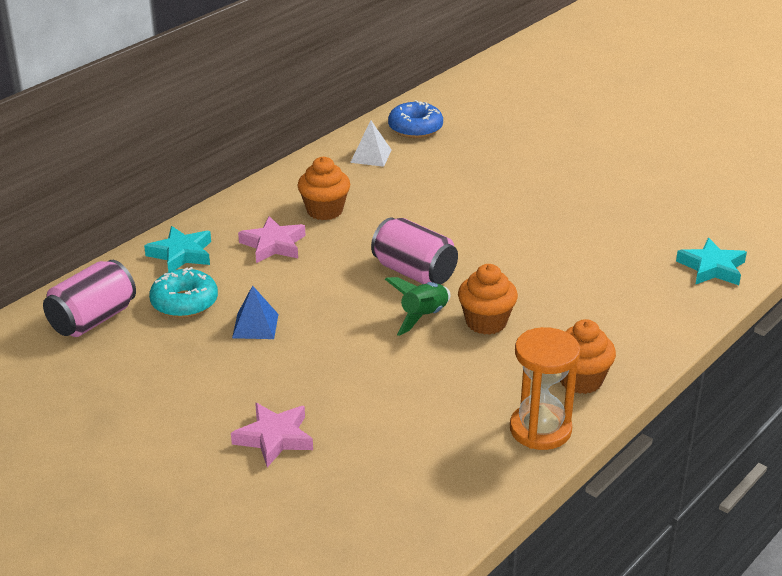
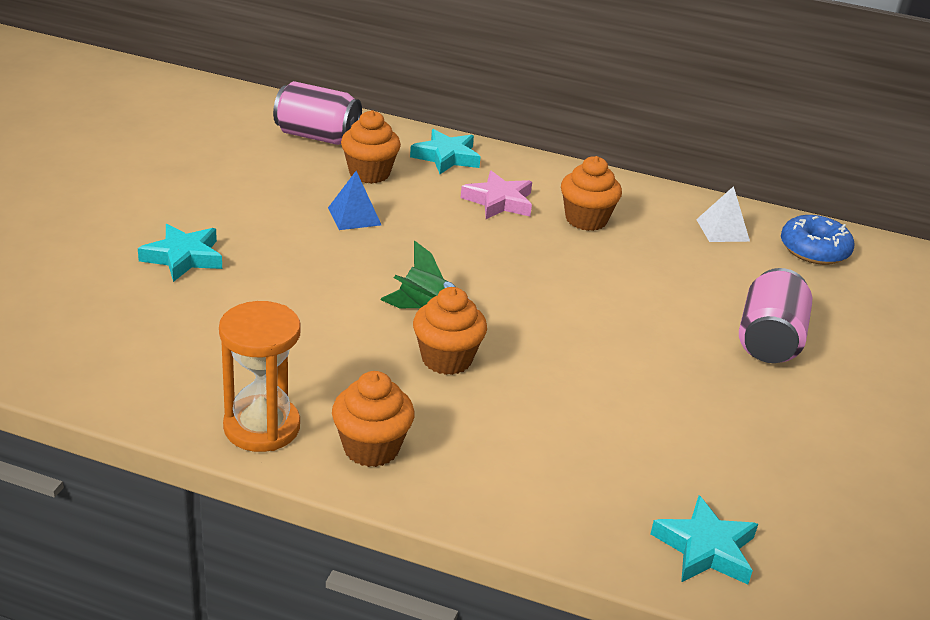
camera: 65 degrees right, 0 degrees up
turquoise donut [149,267,218,318] -> orange cupcake [341,110,401,184]
pink star [231,403,313,467] -> turquoise star [138,224,222,282]
pink can [371,218,458,284] -> pink can moved to [739,268,812,363]

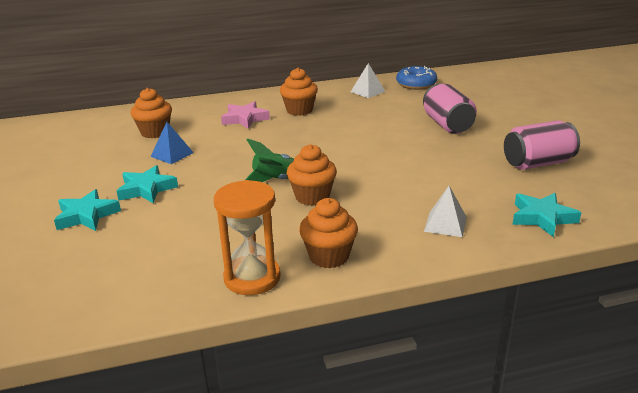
camera: 30 degrees left, 5 degrees down
pink can [273,81,362,145] -> pink can moved to [504,120,580,170]
turquoise star [410,129,481,174] -> turquoise star moved to [117,165,178,203]
none -> white pyramid [424,186,467,237]

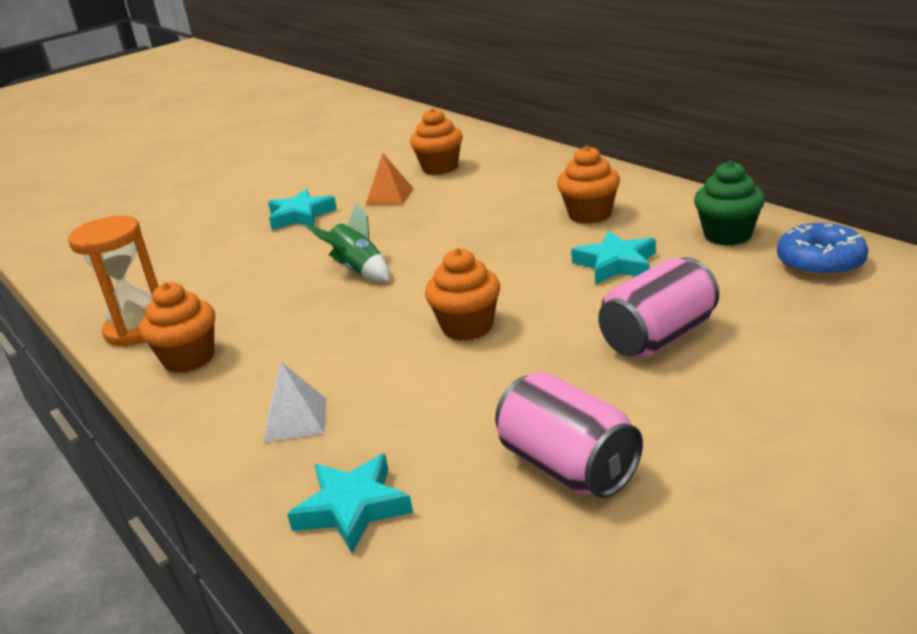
camera: 70 degrees right, 0 degrees up
turquoise star [54,189,121,231] -> turquoise star moved to [571,231,656,284]
blue pyramid [150,122,194,164] -> orange pyramid [366,153,414,205]
pink star [221,101,270,129] -> none
orange cupcake [286,144,337,206] -> orange cupcake moved to [425,248,500,341]
white pyramid [351,63,386,98] -> green cupcake [694,161,765,246]

